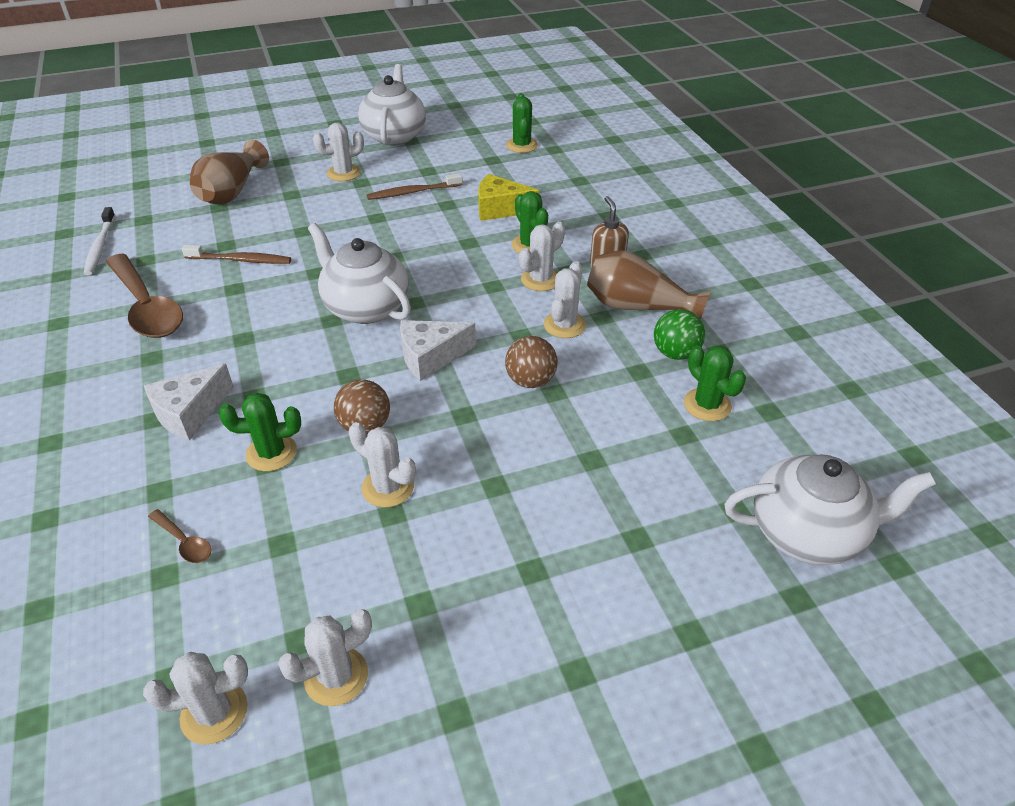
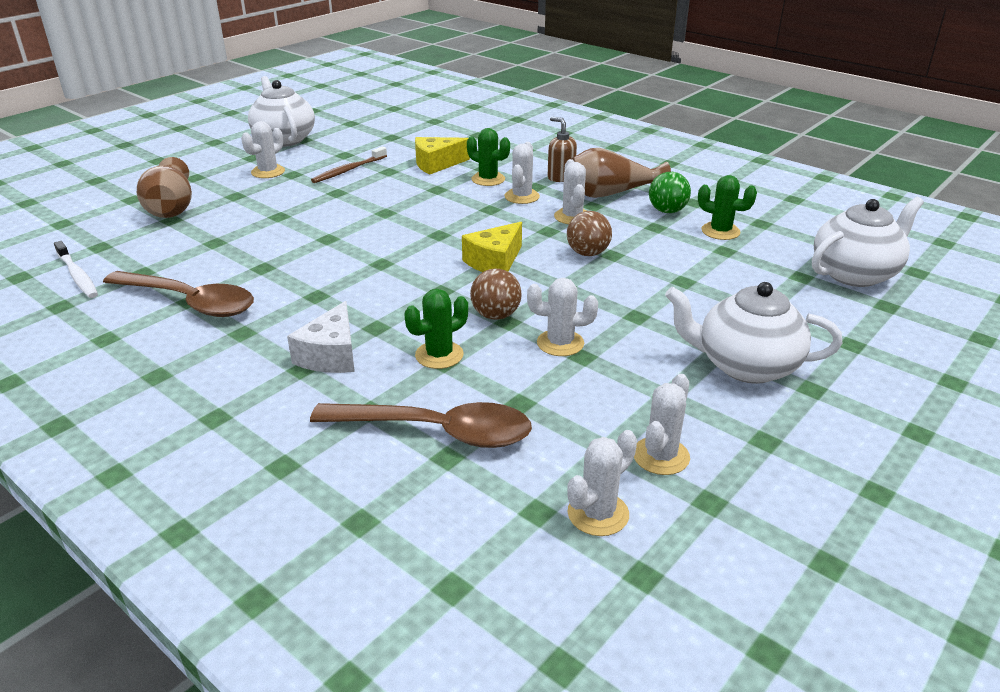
camera: 30 degrees left, 10 degrees down
brown spoon [148,509,211,563] -> brown spoon [310,402,532,448], size x2.39
brown toothbrush [182,245,291,264] -> none
white teapot [308,223,411,324] -> white teapot moved to [665,282,843,384]
white cheese [400,320,476,381] -> yellow cheese [462,222,522,272]
green cactus [506,93,538,153] -> none

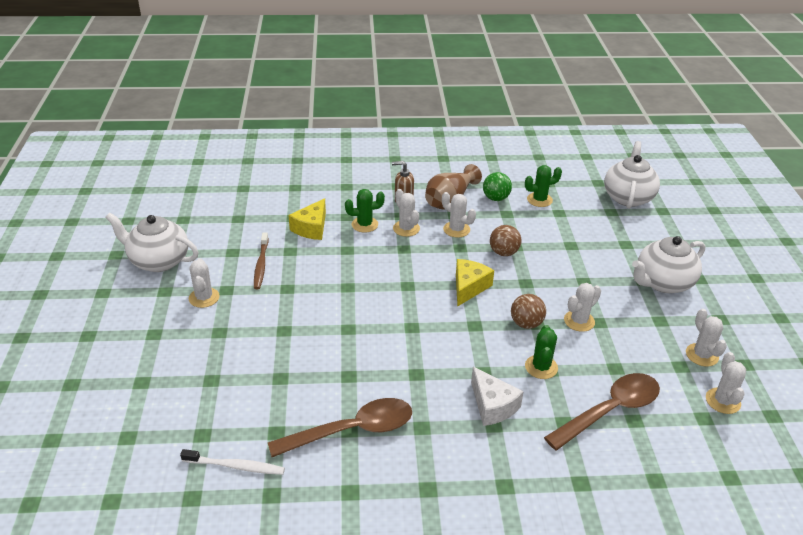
camera: 45 degrees left, 5 degrees up
brown vase [137,157,192,218] -> none
yellow cheese [462,222,522,272] -> yellow cheese turned 150 degrees counterclockwise [456,259,494,307]

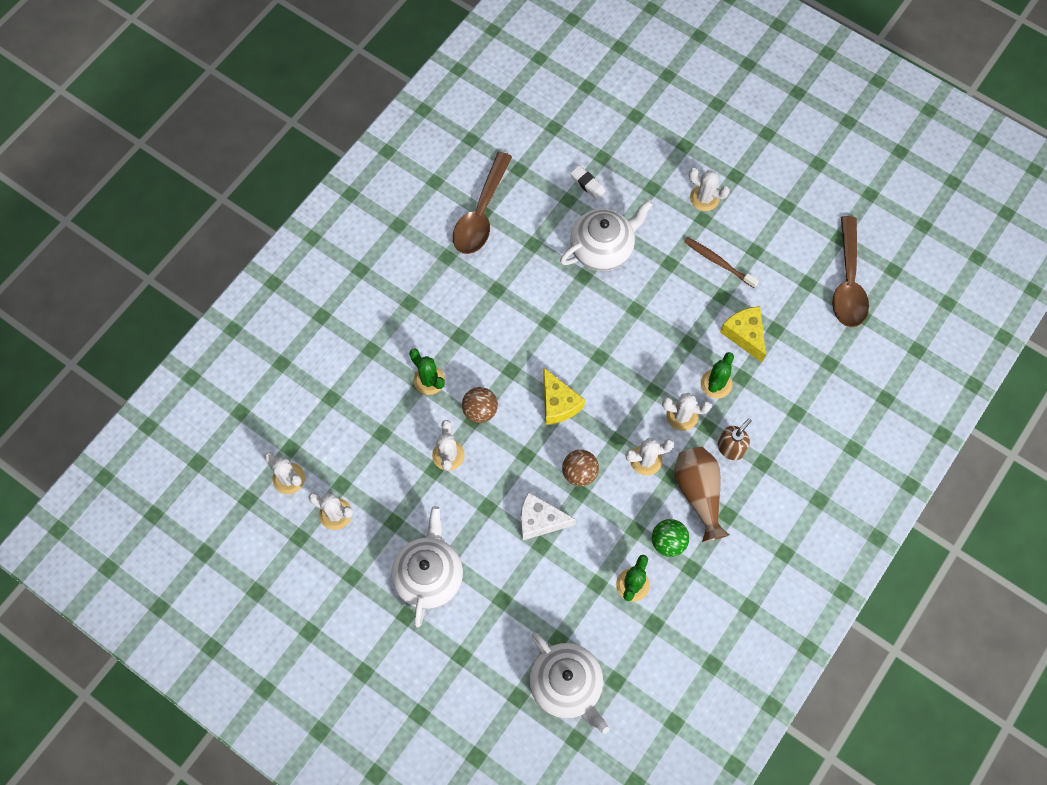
camera: 130 degrees right, 30 degrees up
white teapot [105,213,199,272] -> white teapot moved to [560,200,653,271]
white toothbrush [180,449,285,475] -> none
white cheese [471,367,524,426] -> white cheese moved to [520,492,576,540]
brown spoon [544,373,660,450] -> brown spoon moved to [832,216,869,327]
none -> white eraser [570,165,605,200]

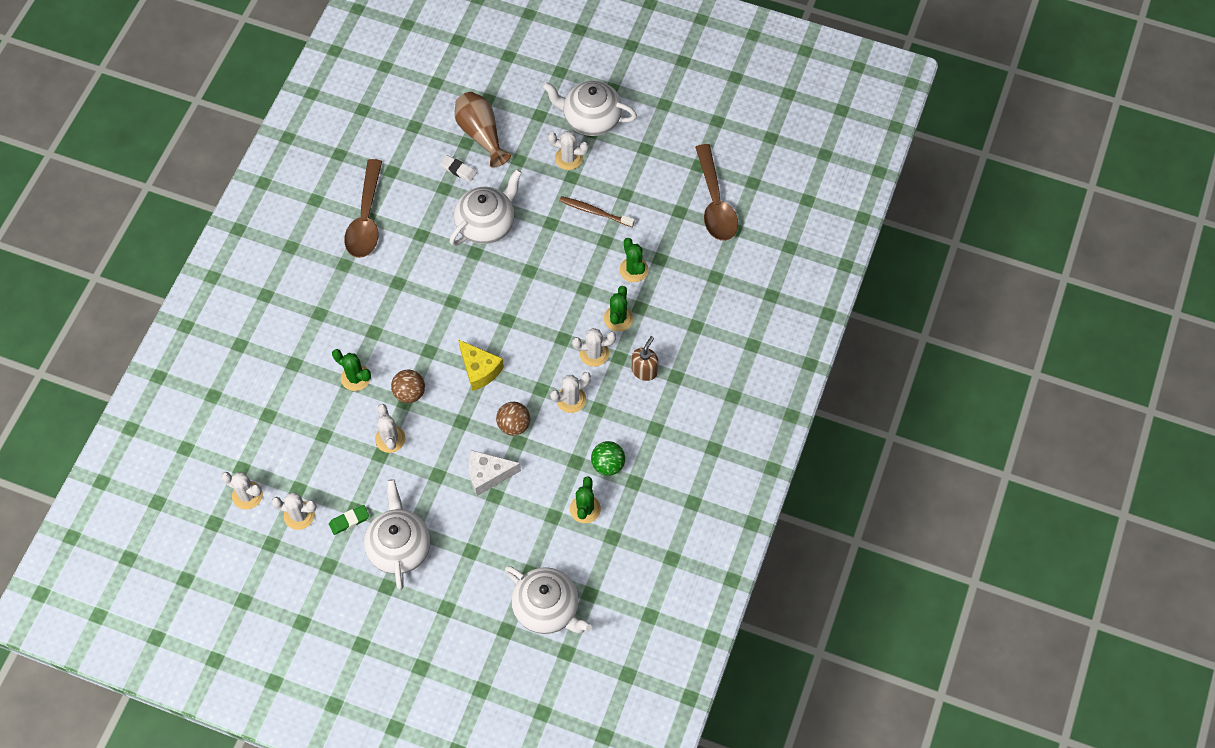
camera: 15 degrees left, 5 degrees down
brown vase [674,447,729,542] -> brown vase moved to [455,92,511,168]
yellow cheese [720,306,766,362] -> green cactus [620,238,648,282]
none -> green eraser [329,505,369,535]
none -> white teapot [542,81,637,136]

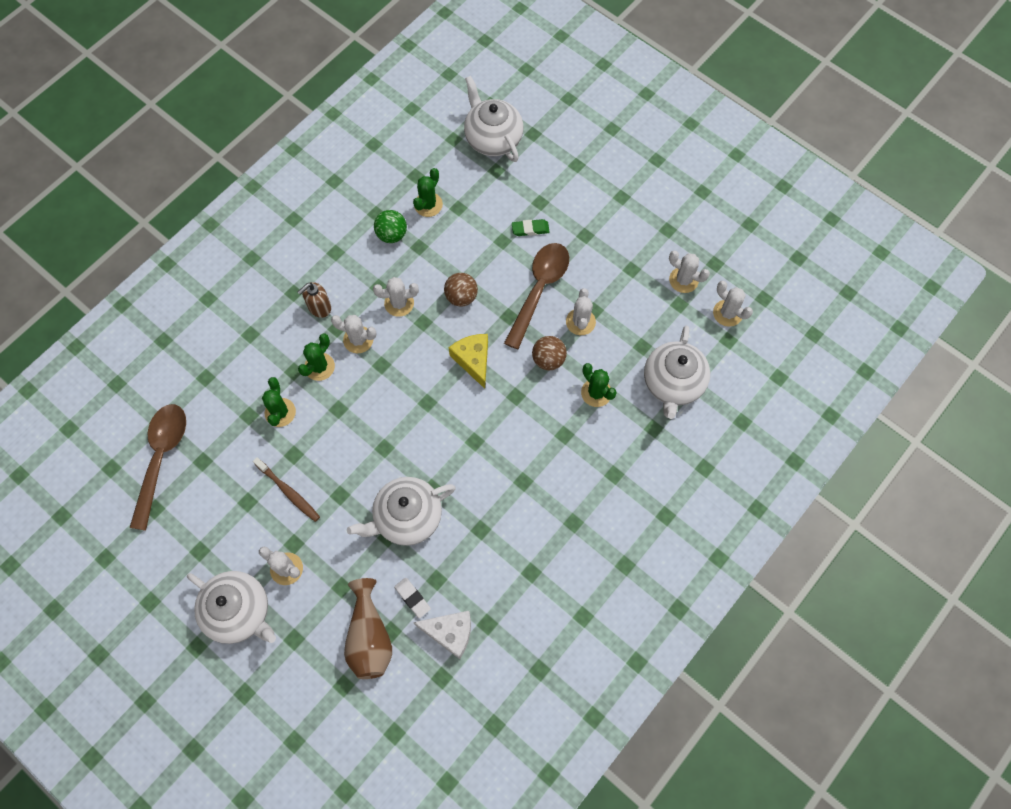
camera: 160 degrees left, 5 degrees up
green eraser [329,505,369,535] -> green eraser moved to [512,219,550,236]
brown spoon [344,159,382,258] -> brown spoon moved to [504,243,569,349]
white teapot [364,479,431,590] -> white teapot moved to [644,326,710,419]
white cheese [469,450,521,496] -> white cheese moved to [413,611,471,659]

